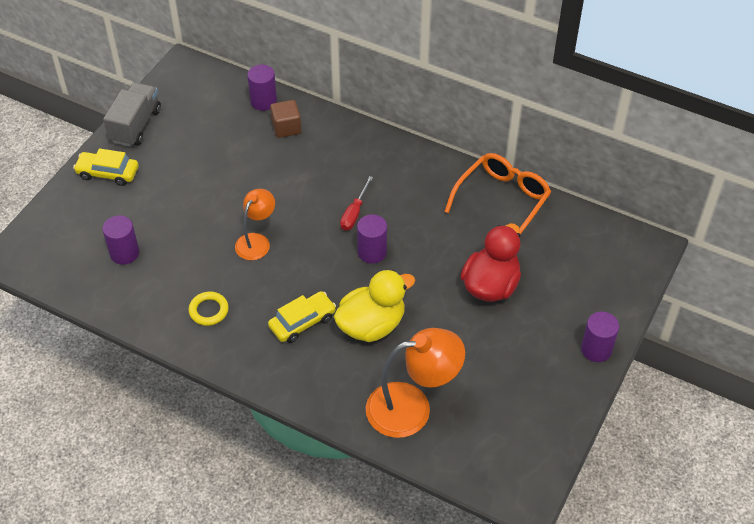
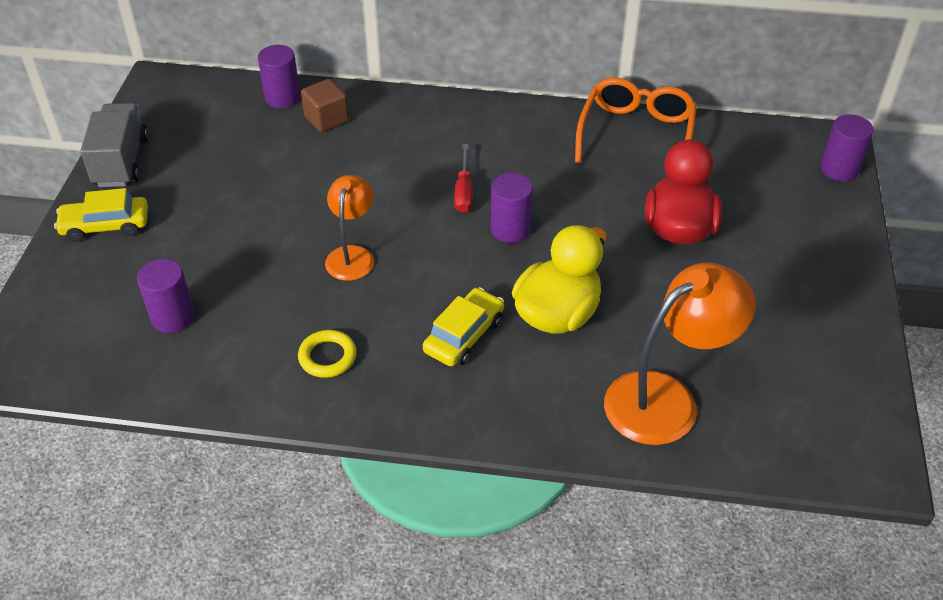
camera: 20 degrees left, 5 degrees down
purple cylinder [581,311,619,362] -> purple cylinder moved to [821,114,873,181]

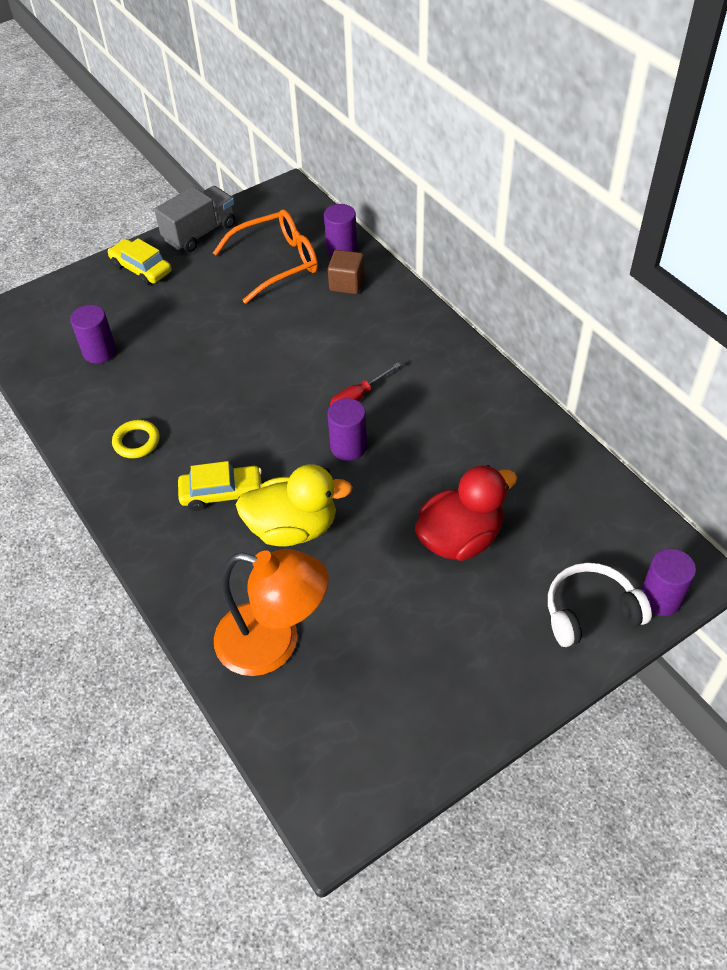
camera: 50 degrees right, 5 degrees up
orange lamp [325,175,374,281] -> none
orange glasses [575,77,697,163] -> orange glasses moved to [213,209,318,304]
none -> white headphones [548,563,652,647]

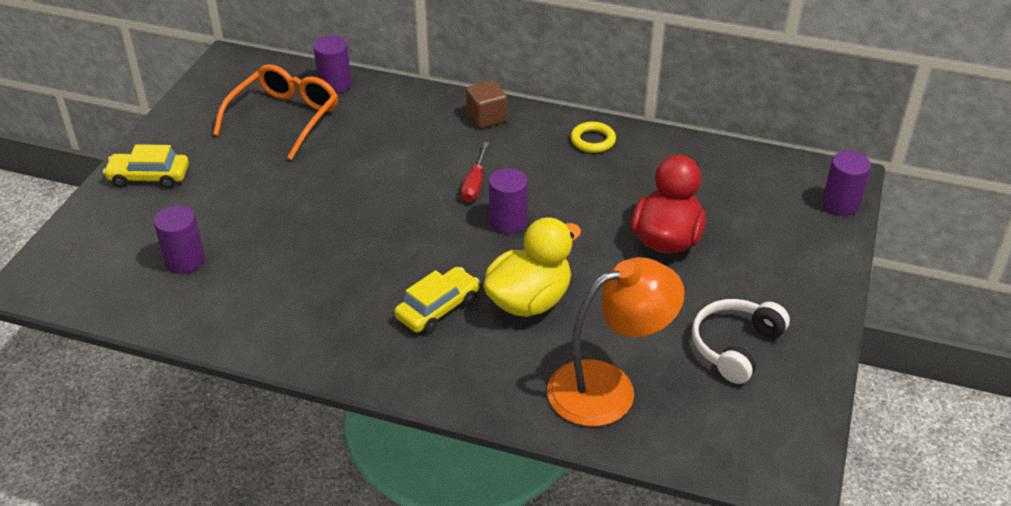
camera: 40 degrees left, 10 degrees down
yellow ring [112,420,160,458] -> yellow ring moved to [571,122,616,153]
grey truck [154,186,235,252] -> none
brown cube [328,250,365,294] -> brown cube moved to [466,80,507,128]
white headphones [548,563,652,647] -> white headphones moved to [692,299,790,384]

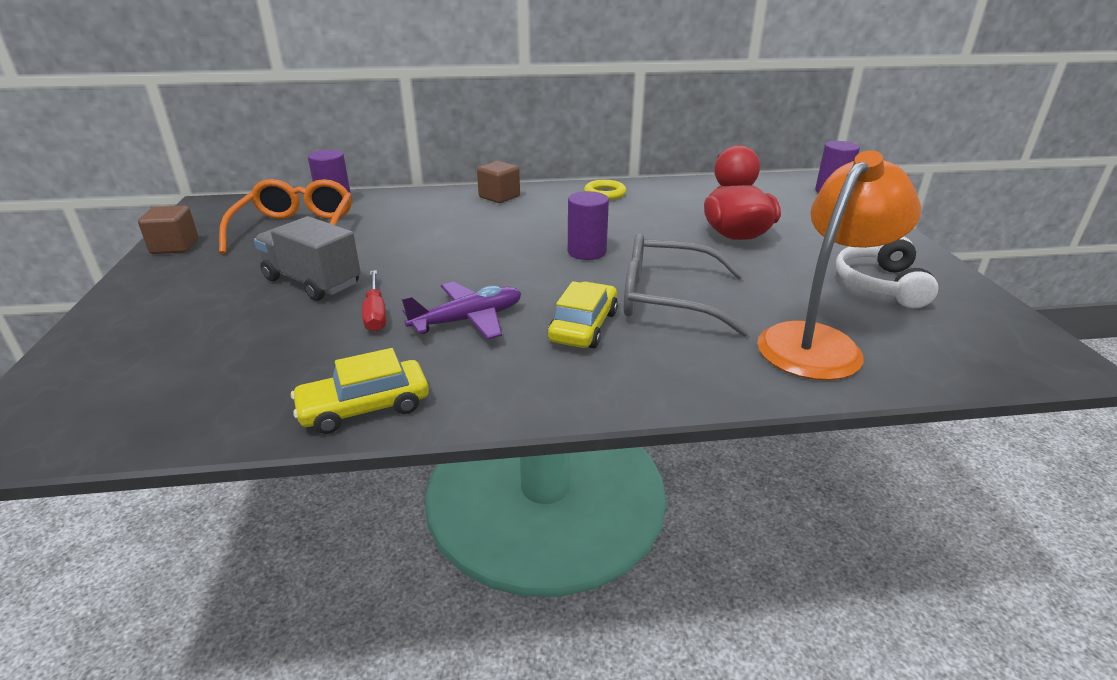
camera: 25 degrees left, 10 degrees down
yellow car [103,144,189,188] -> yellow car moved to [291,348,429,434]
purple cylinder [154,206,205,273] -> none
red screwdriver [461,142,490,202] -> red screwdriver moved to [362,270,386,332]
yellow duck [483,217,581,317] -> grey glasses [624,233,750,337]
none -> brown cube [138,206,198,254]
none -> grey truck [254,216,361,301]
none -> purple plane [401,282,521,340]

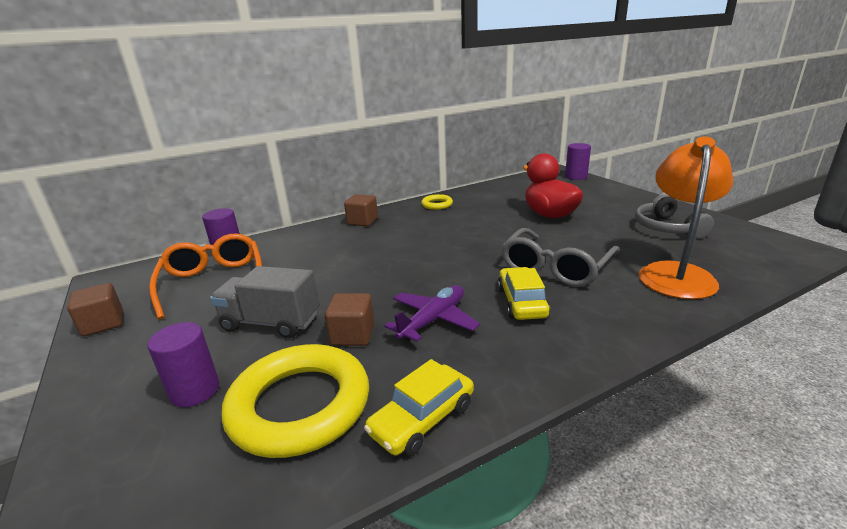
camera: 20 degrees left, 5 degrees down
red screwdriver [362,270,386,332] -> brown cube [325,293,374,346]
purple cylinder [568,191,609,260] -> purple cylinder moved to [147,322,219,407]
grey glasses [624,233,750,337] -> grey glasses turned 45 degrees counterclockwise [501,228,619,287]
white headphones [836,237,939,308] -> grey headphones [635,194,714,238]
none -> yellow ring [222,344,369,458]

